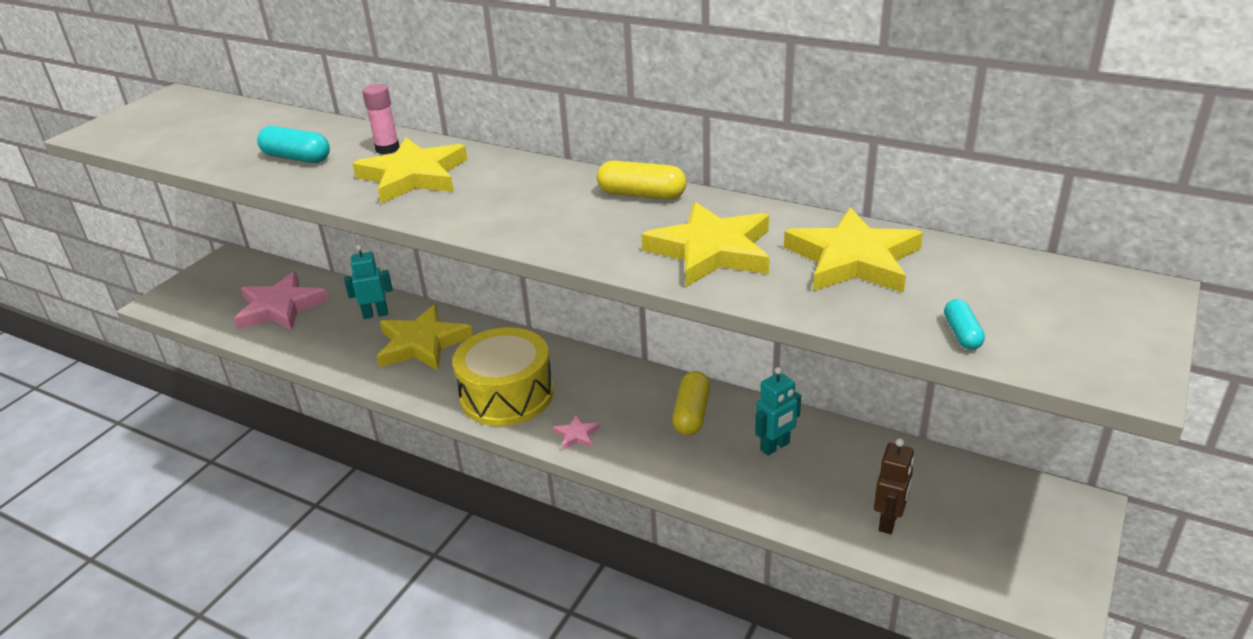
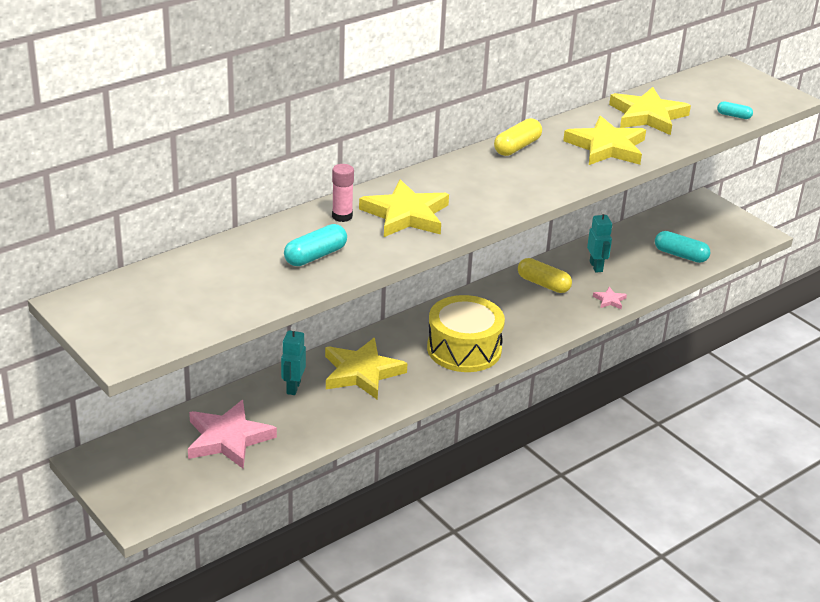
camera: 70 degrees left, 0 degrees up
pink star [553,415,600,450] -> pink star moved to [593,287,627,309]
brown robot [874,438,914,534] -> turquoise capsule [655,231,710,263]

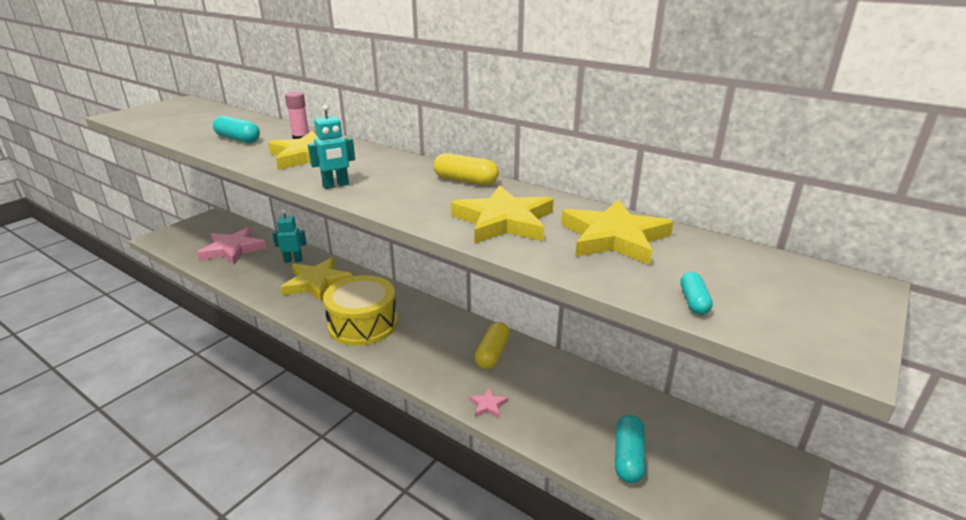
camera: 75 degrees right, 5 degrees down
turquoise robot [587,209,612,273] -> turquoise robot moved to [308,105,355,189]

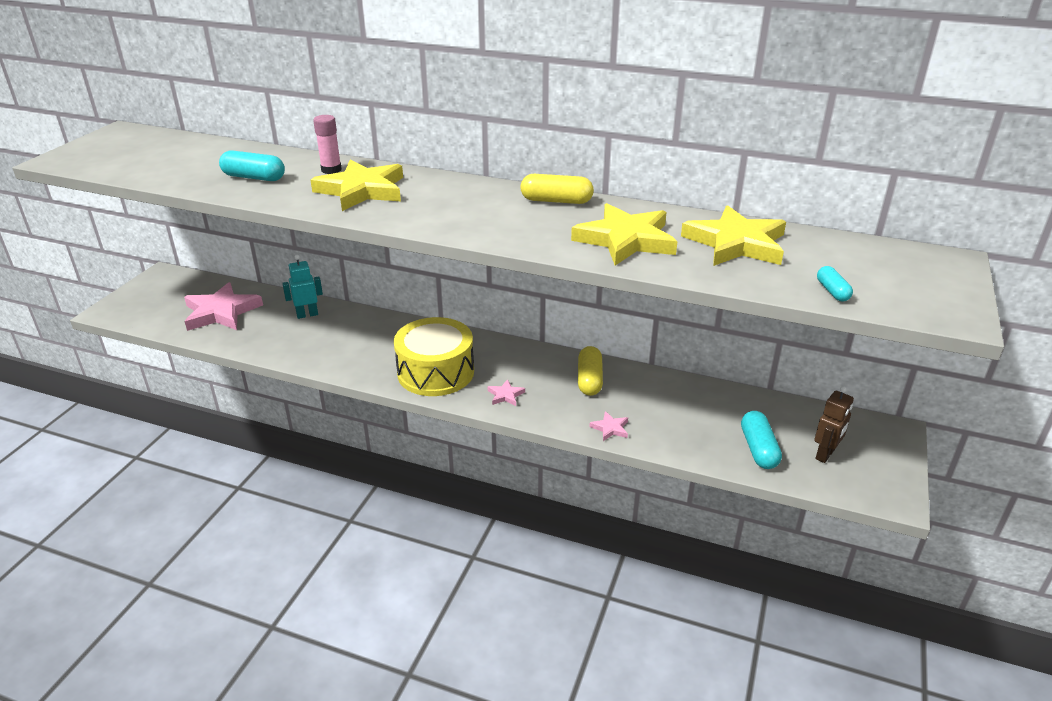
camera: 15 degrees left, 5 degrees up
yellow star [281,257,353,302] -> none
turquoise robot [308,105,355,189] -> none
none -> pink star [488,379,525,406]
none -> brown robot [814,386,854,463]

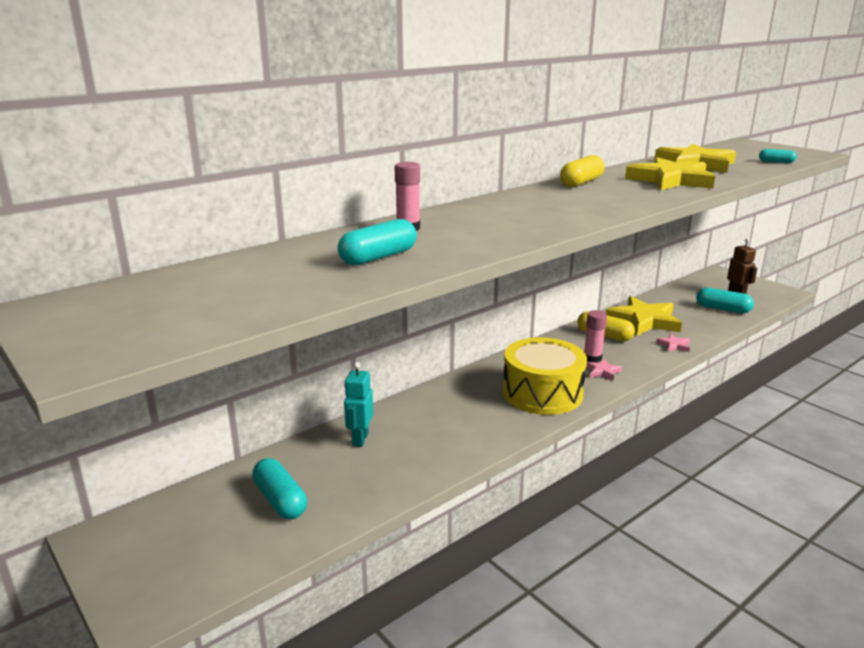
camera: 60 degrees left, 10 degrees down
pink star [184,282,263,331] -> turquoise capsule [252,458,307,519]
yellow star [310,159,403,211] -> yellow star moved to [606,296,682,336]
none -> pink glue stick [584,310,607,363]

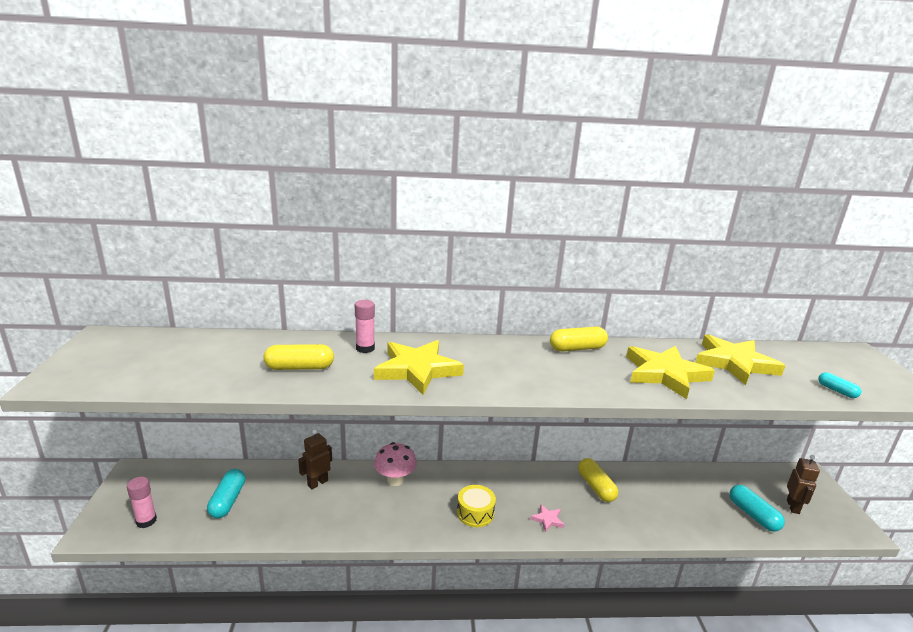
camera: 35 degrees right, 0 degrees up
turquoise capsule [338,219,417,266] -> yellow capsule [264,344,334,370]
turquoise robot [344,362,373,447] -> brown robot [298,430,332,489]
yellow drum [503,337,587,415] -> yellow drum [457,485,496,527], size x0.54
pink glue stick [584,310,607,363] -> pink glue stick moved to [127,477,157,528]
yellow star [606,296,682,336] -> yellow star moved to [374,340,464,395]
pink star [656,333,690,352] -> none
none -> pink mushroom [374,442,417,486]

